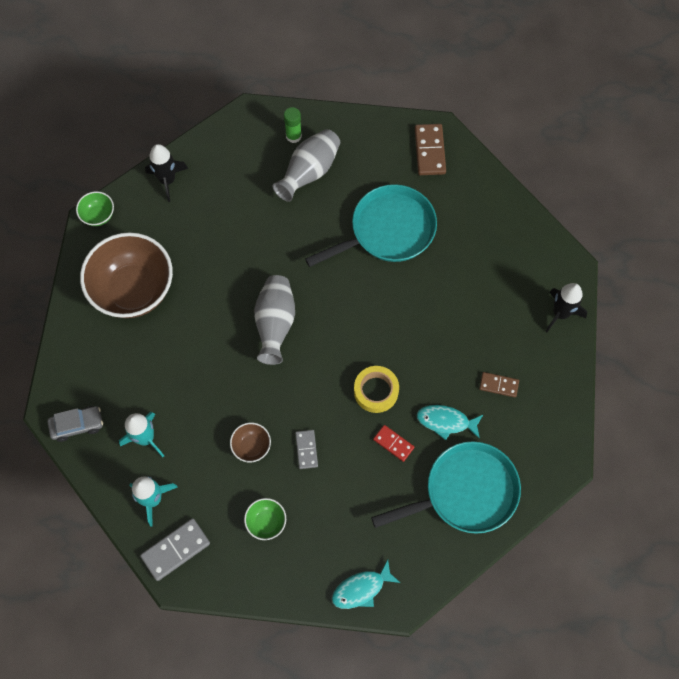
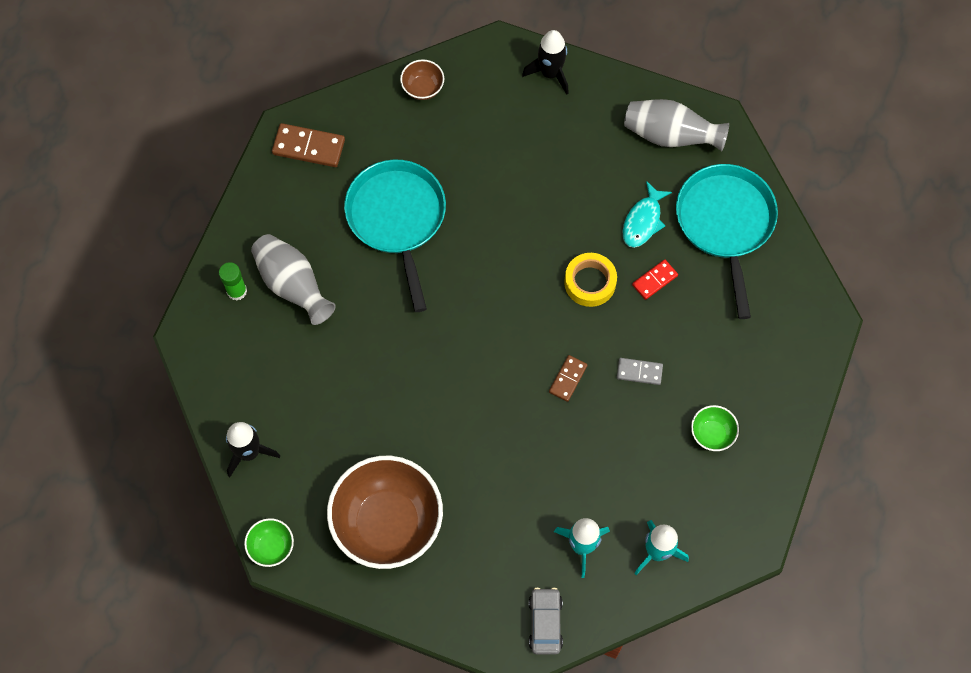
camera: 75 degrees left, 0 degrees up
grey domino [140,518,210,581] -> none
brown bowl [230,423,271,462] -> brown bowl moved to [400,60,444,100]
grey vase [254,275,295,365] -> grey vase moved to [624,99,729,151]
turquoise fish [332,560,400,609] -> none
brown domino [479,372,519,397] -> brown domino moved to [549,355,587,402]

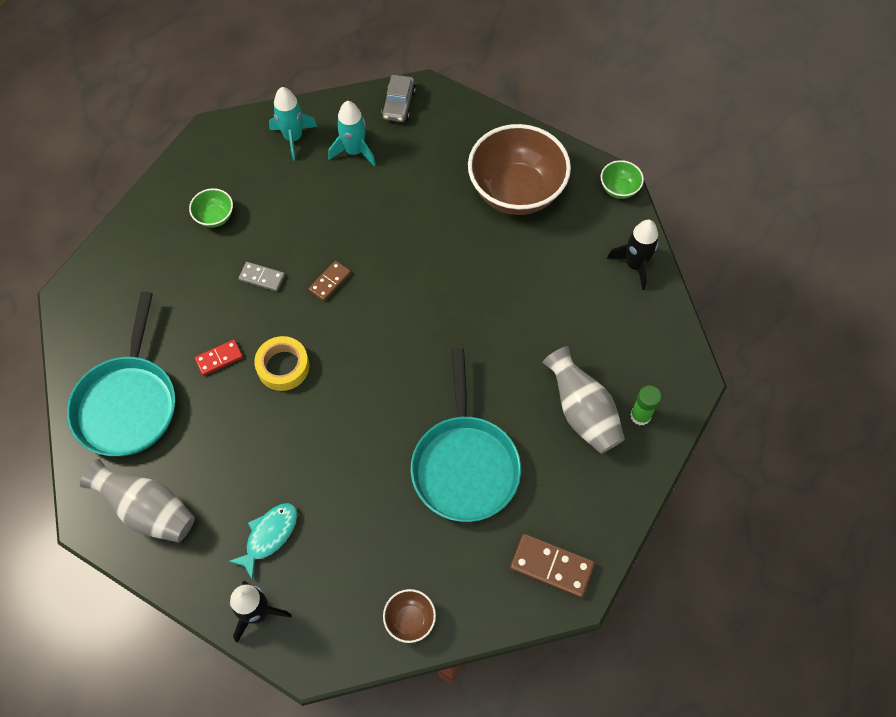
camera: 170 degrees left, 5 degrees down
turquoise fish [622,181,672,248] -> turquoise fish moved to [228,503,297,580]

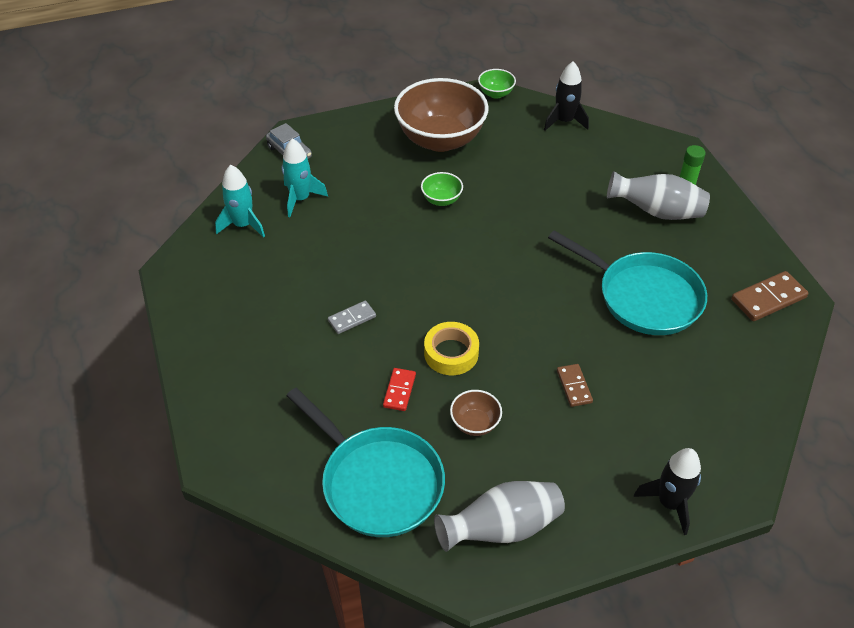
camera: 50 degrees left, 15 degrees down
green bowl [189,188,233,228] -> green bowl moved to [421,172,463,206]
turquoise fish [228,503,297,580] -> none
brown domino [309,261,351,301] -> brown domino moved to [557,364,593,407]
brown bowl [383,589,436,643] -> brown bowl moved to [450,390,502,436]

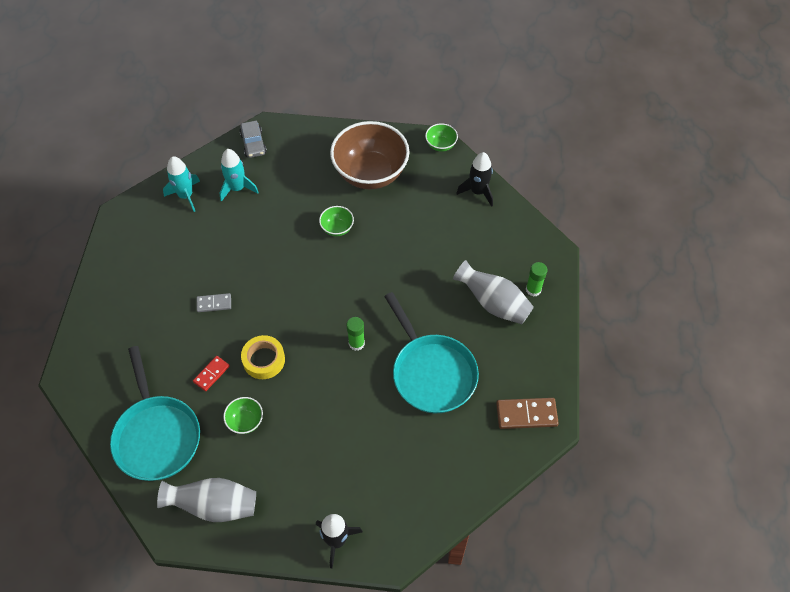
camera: 25 degrees right, 10 degrees up
brown bowl [450,390,502,436] -> green bowl [223,397,263,434]
brown domino [557,364,593,407] -> none
none -> green glue stick [346,317,365,351]

